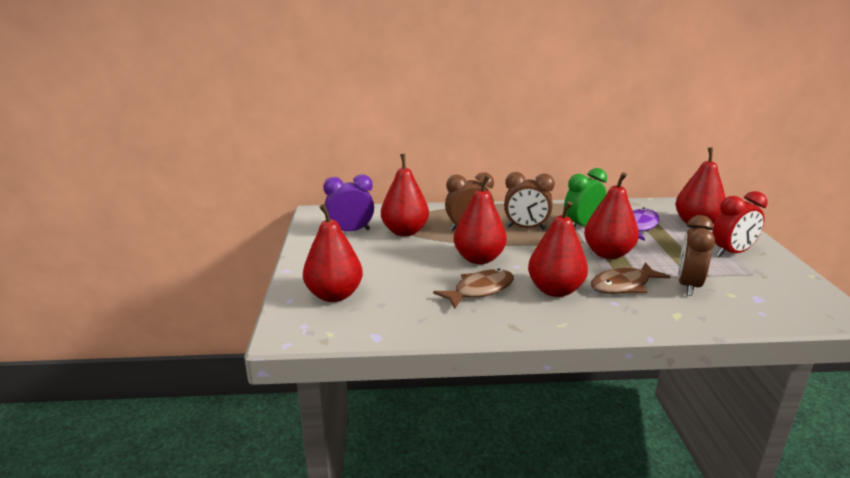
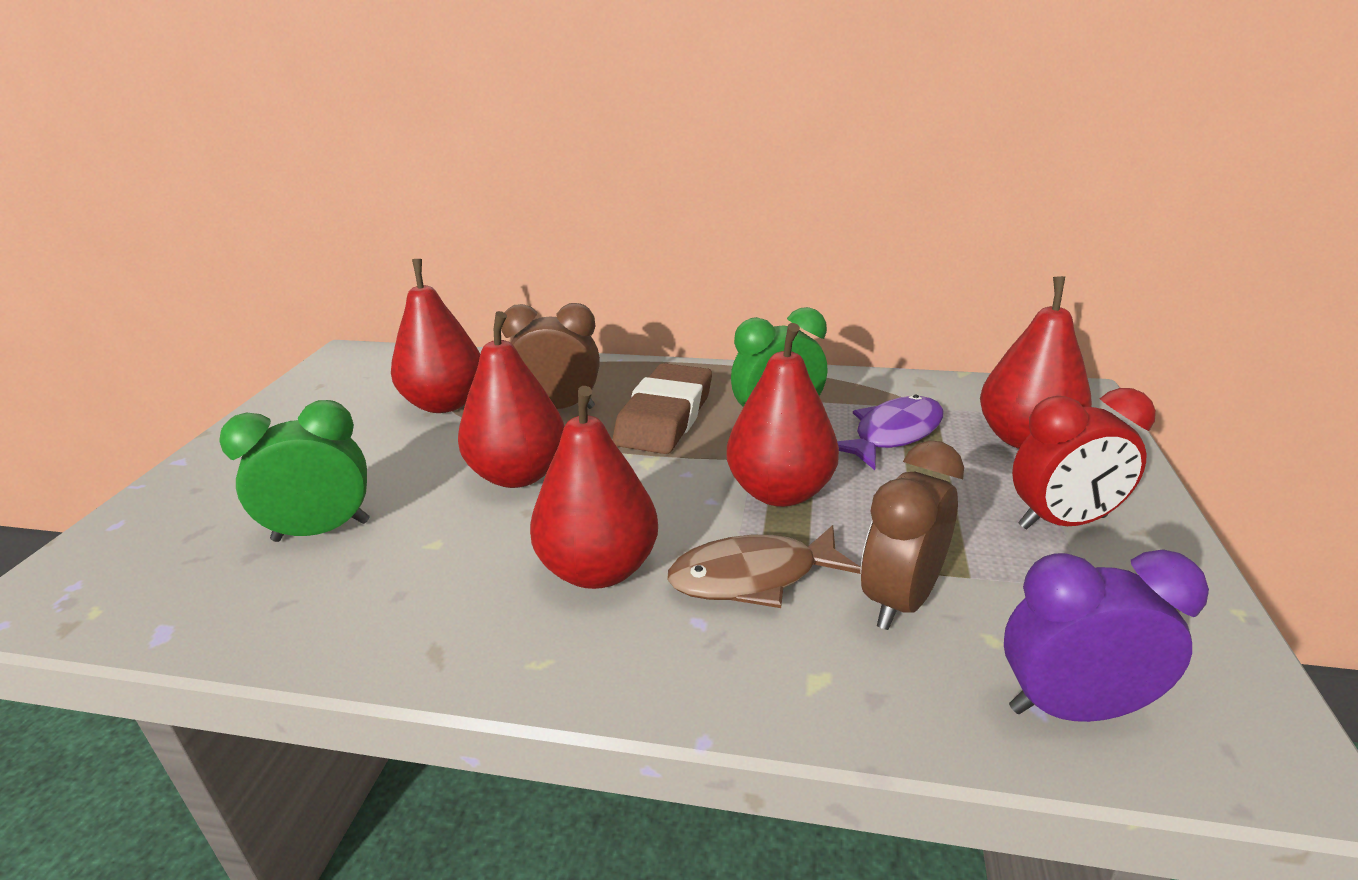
camera: 15 degrees right, 5 degrees up
red pear [303,204,363,302] -> none
purple clock [323,174,374,231] -> purple clock moved to [1004,549,1209,722]
brown fish [433,268,514,309] -> none
brown clock [504,172,555,230] -> brown eraser [612,363,712,454]
none -> green clock [219,400,370,542]

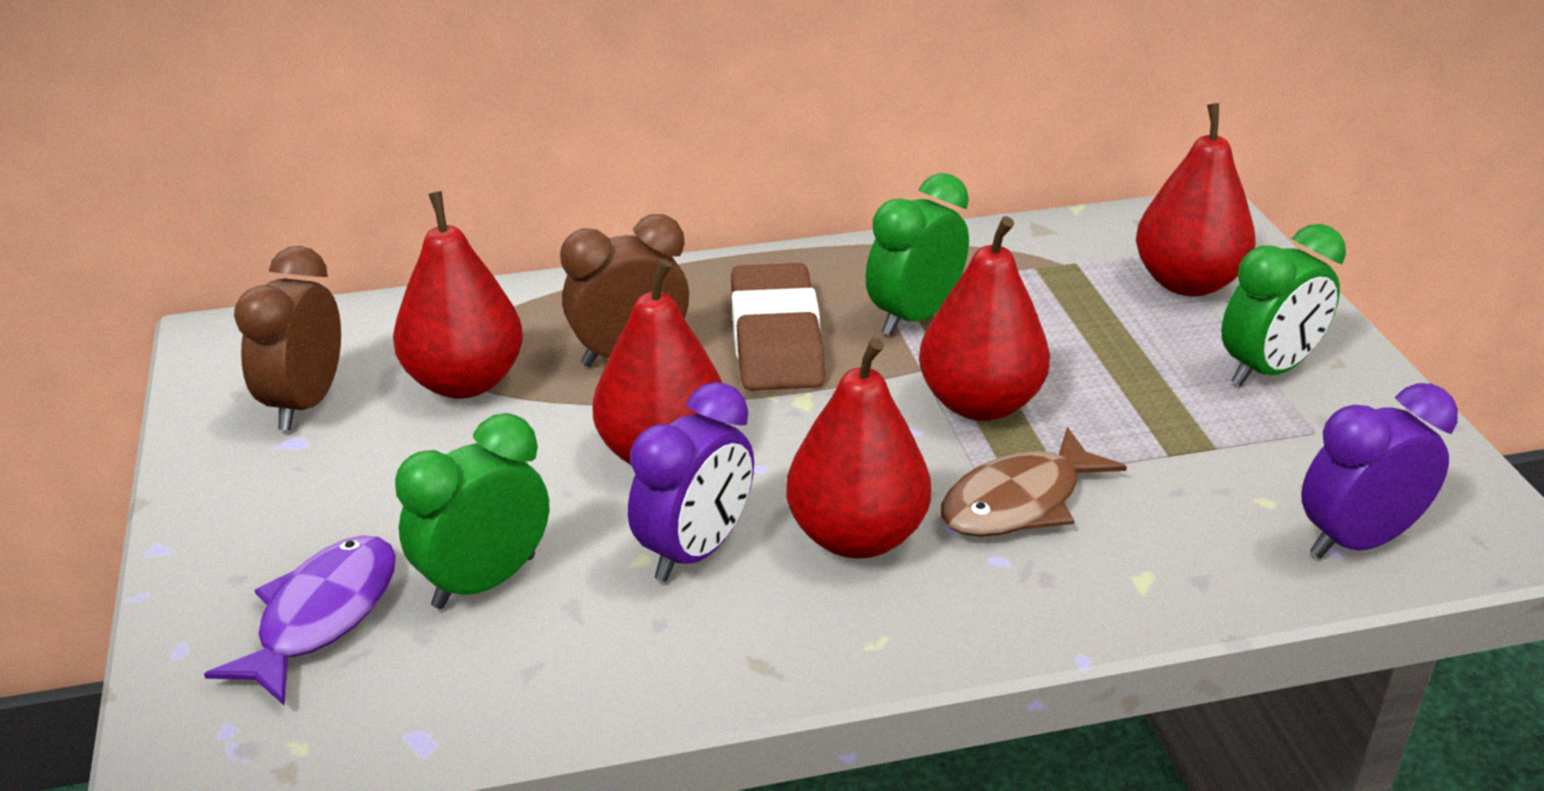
camera: 25 degrees left, 5 degrees up
purple fish [837,395,943,470] -> purple fish moved to [204,535,396,706]
brown clock [861,440,964,630] -> brown clock moved to [234,246,341,430]
red clock [1012,388,1156,529] -> green clock [1222,224,1346,386]
none -> purple clock [628,382,754,581]

